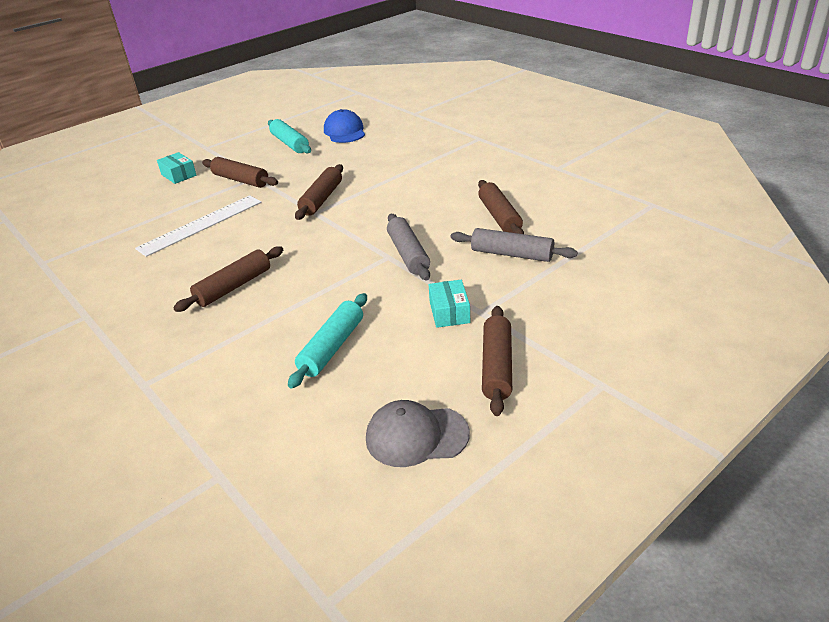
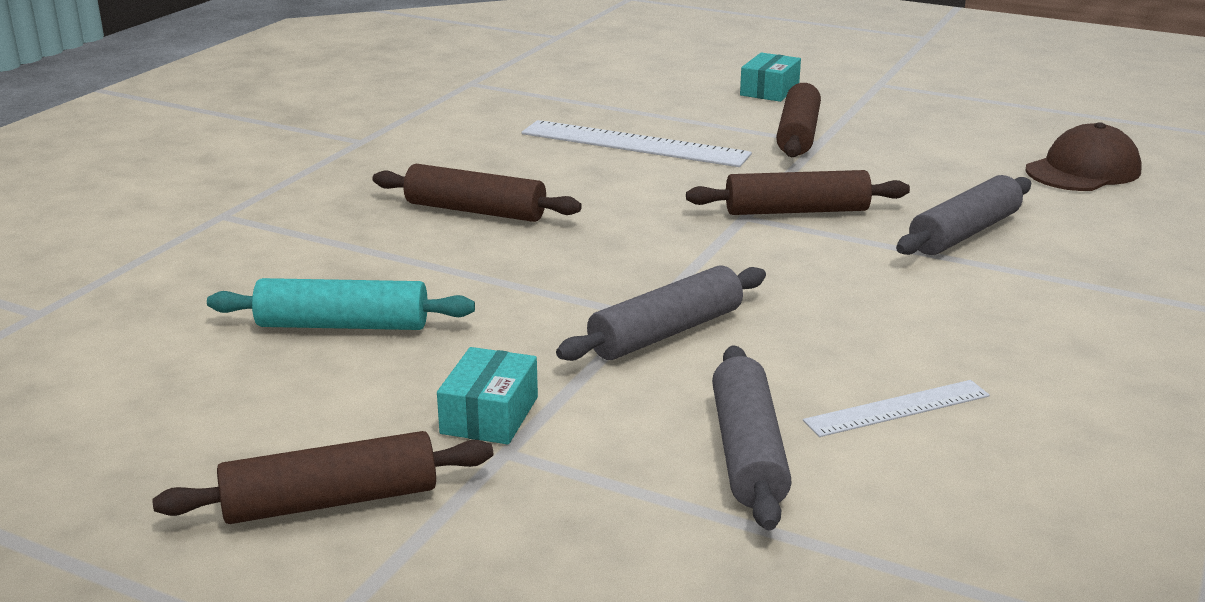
camera: 65 degrees right, 10 degrees down
turquoise rolling pin [268,119,311,153] -> none
blue cap [324,109,365,143] -> brown cap [1026,122,1142,191]
grey cap [366,400,470,467] -> none
turquoise box [429,280,470,328] -> turquoise box turned 45 degrees counterclockwise [437,347,538,445]
brown rolling pin [478,180,524,234] -> white ruler [803,380,990,437]
none -> grey rolling pin [896,175,1031,255]

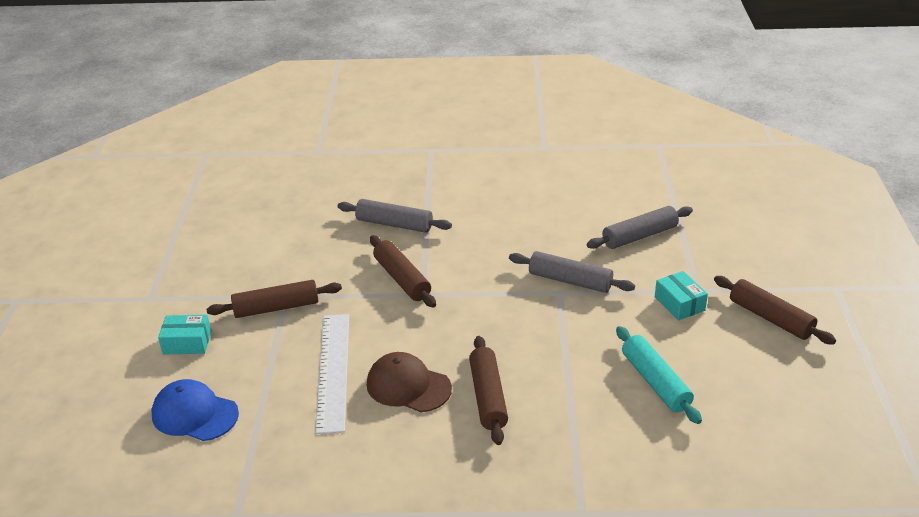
camera: 115 degrees left, 10 degrees up
turquoise box [437,347,538,445] -> turquoise box turned 75 degrees clockwise [655,271,708,320]
white ruler [803,380,990,437] -> none
brown cap [1026,122,1142,191] -> brown cap moved to [367,352,452,412]
none -> blue cap [152,379,239,441]

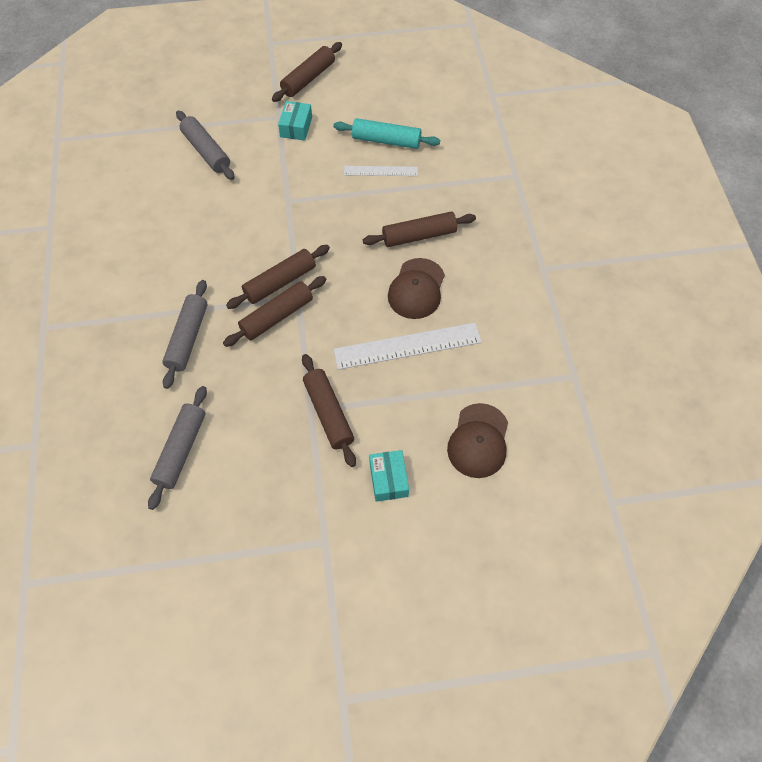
camera: 100 degrees left, 25 degrees up
blue cap [152,379,239,441] -> brown cap [447,403,508,478]
grey rolling pin [509,251,635,293] -> grey rolling pin moved to [148,386,207,510]
turquoise rolling pin [616,326,702,424] -> turquoise rolling pin turned 45 degrees clockwise [333,118,440,149]
turquoise box [655,271,708,320] -> turquoise box turned 45 degrees counterclockwise [278,101,312,141]
none -> brown rolling pin [226,245,330,309]
none -> white ruler [344,166,418,176]

